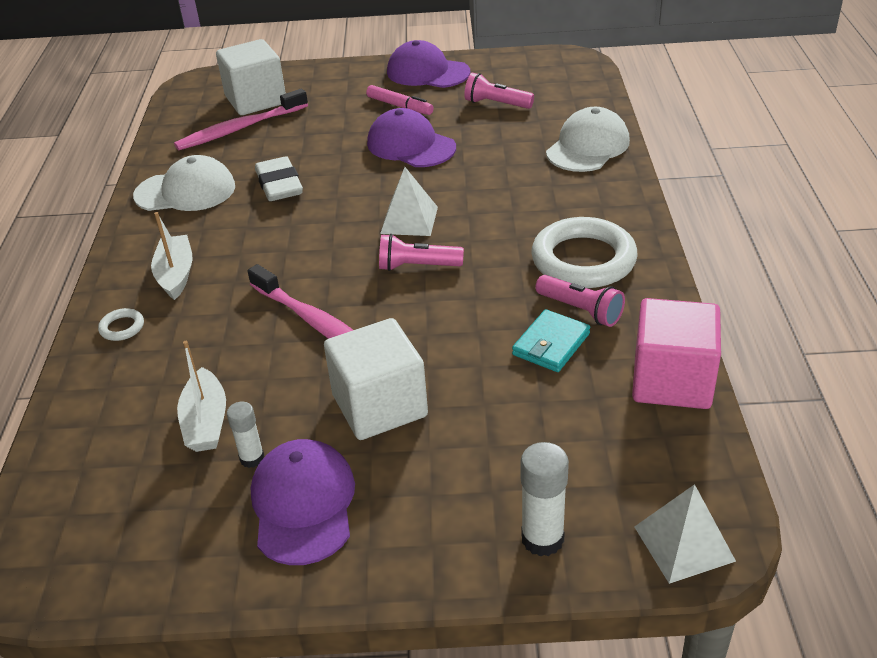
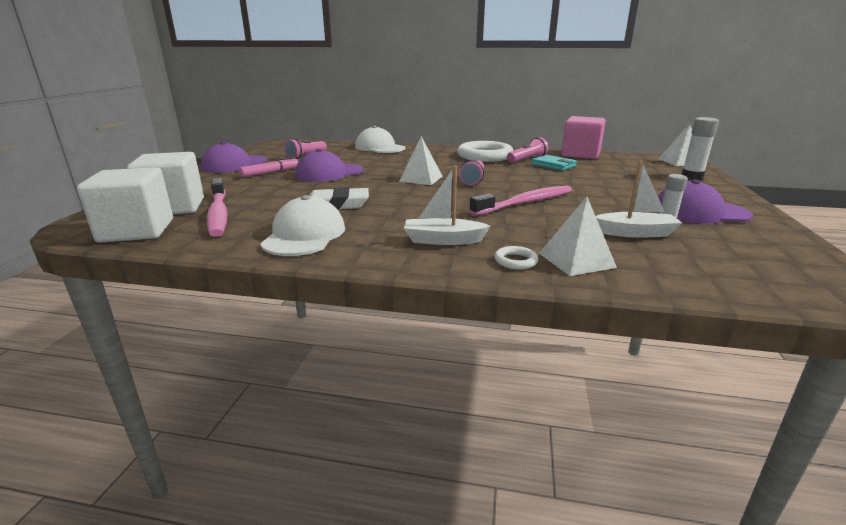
camera: 80 degrees left, 15 degrees down
white cube [324,318,428,440] -> white cube moved to [77,167,173,243]
none -> white pyramid [539,197,617,276]

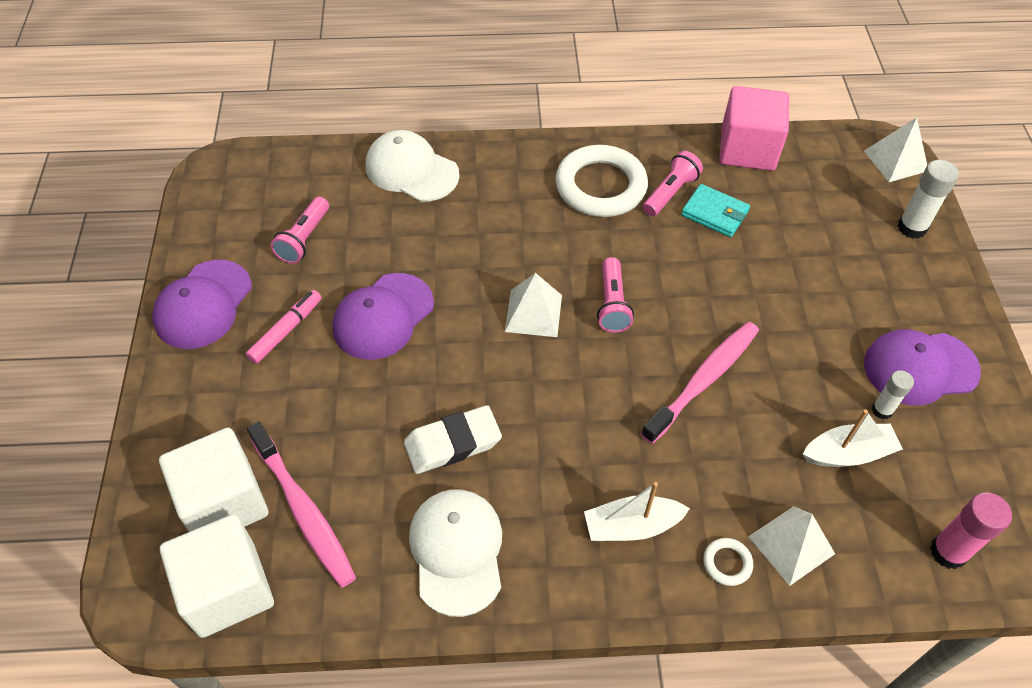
camera: 15 degrees left, 30 degrees up
none -> pink glue stick [930,493,1012,569]

